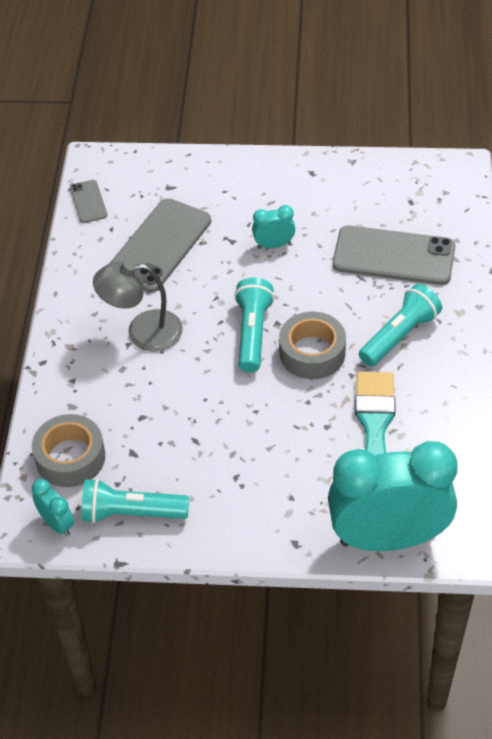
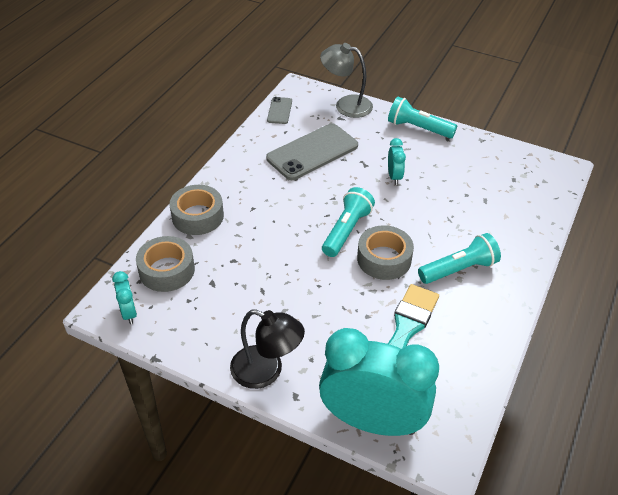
camera: 20 degrees right, 5 degrees down
turquoise flashlight [81,478,189,523] -> turquoise flashlight moved to [388,96,457,139]
grey lamp [93,261,183,351] -> grey lamp moved to [320,43,373,118]
turquoise clock [252,205,295,249] -> turquoise clock turned 75 degrees clockwise [388,138,406,185]
grey phone [333,225,456,285] -> none
none -> grey tape [170,185,224,235]
none -> black lamp [230,309,305,389]

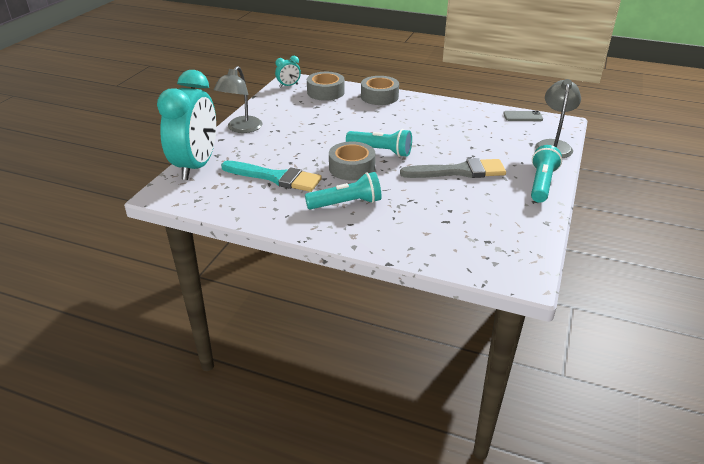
camera: 85 degrees right, 10 degrees down
black lamp [230,309,305,389] -> grey lamp [213,66,263,133]
grey phone [266,123,358,180] -> none
turquoise clock [388,138,406,185] -> grey brush [400,158,506,178]
turquoise flashlight [418,233,501,284] -> turquoise flashlight turned 75 degrees counterclockwise [305,172,382,210]

